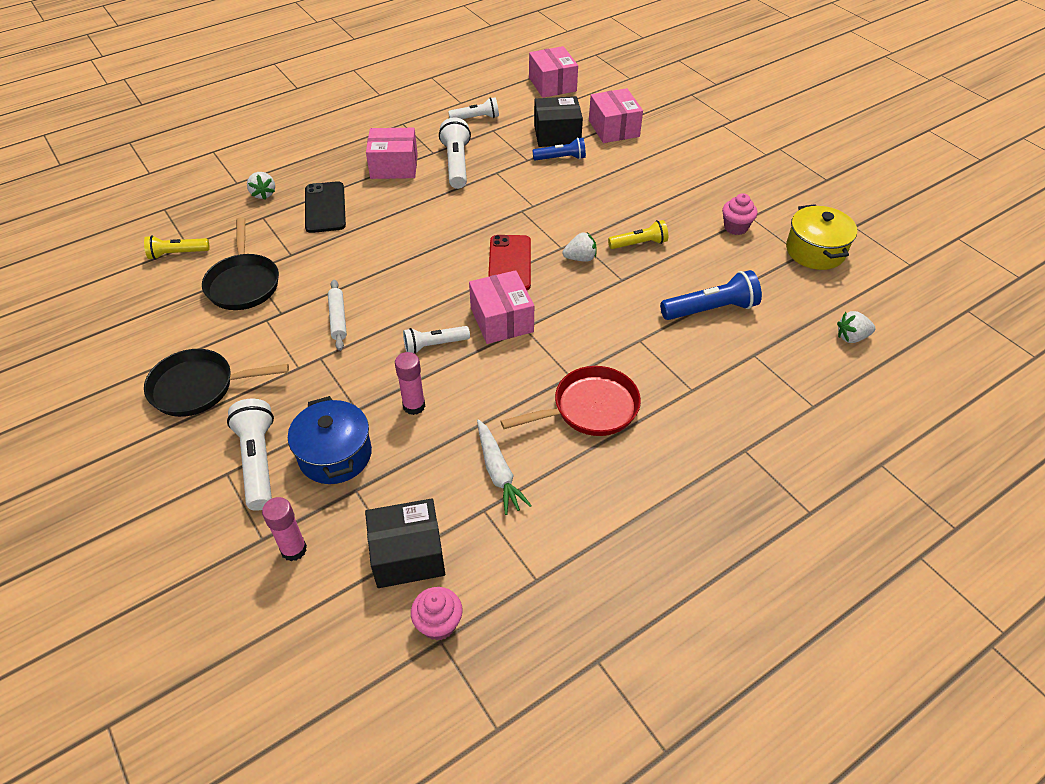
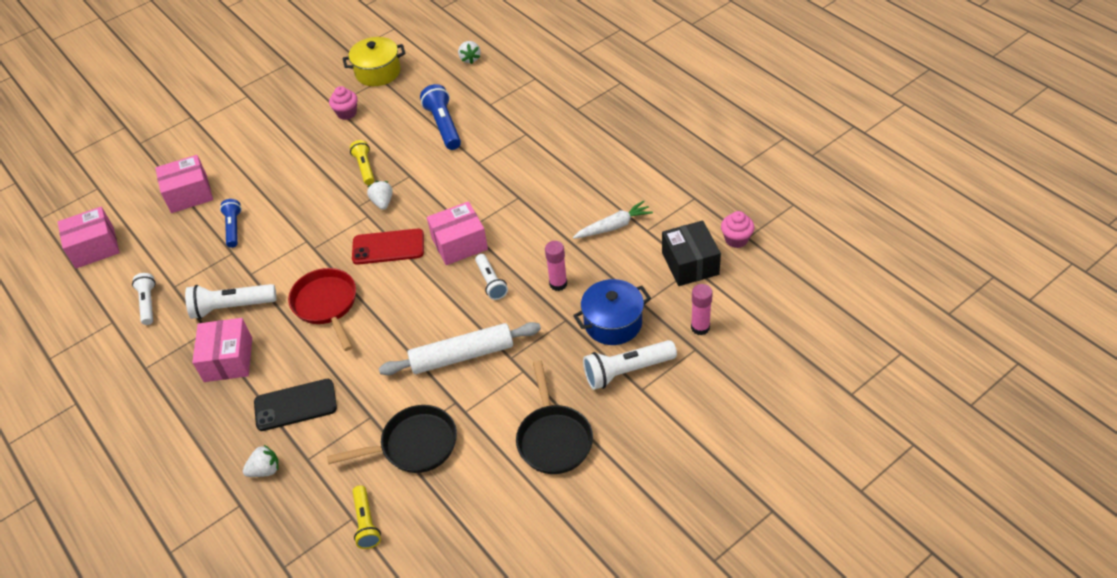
camera: 90 degrees left, 0 degrees up
white rolling pin [328,279,347,351] -> white rolling pin [379,322,541,375], size x1.81
red pan [500,366,641,436] -> red pan moved to [288,268,356,351]
black box [534,96,583,147] -> none

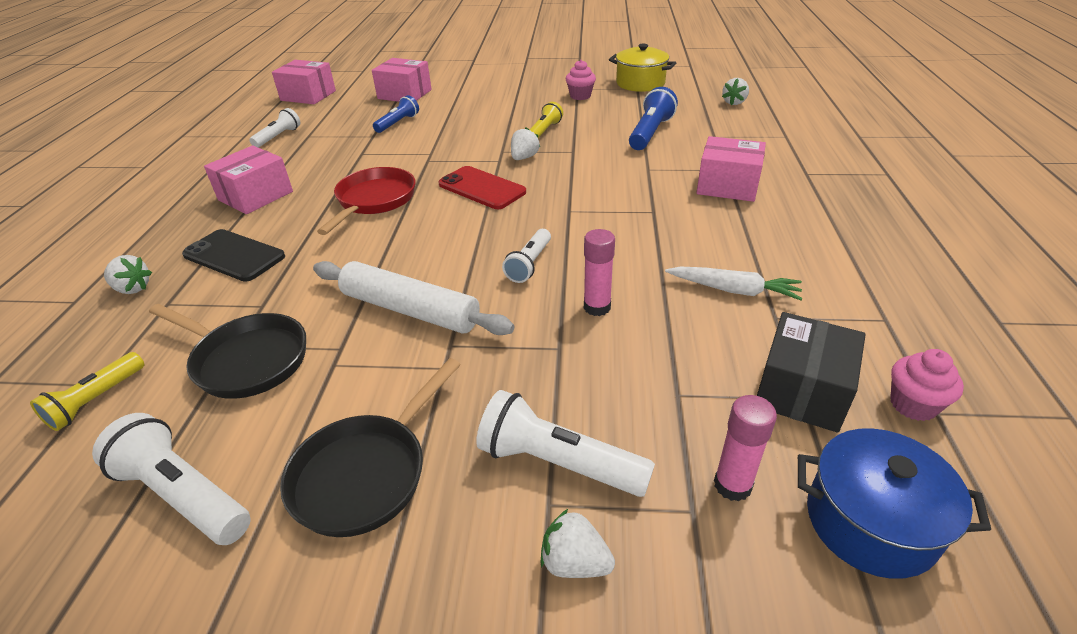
camera: 40 degrees right, 10 degrees down
white flashlight [185,284,277,319] -> white flashlight moved to [92,413,251,545]
pink box [427,201,488,265] -> pink box moved to [697,136,766,202]
blue pot [573,279,651,345] -> blue pot moved to [798,428,991,579]
none -> white strawberry [541,508,615,578]

